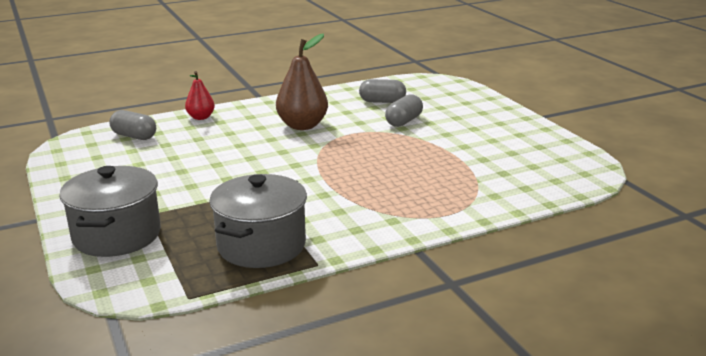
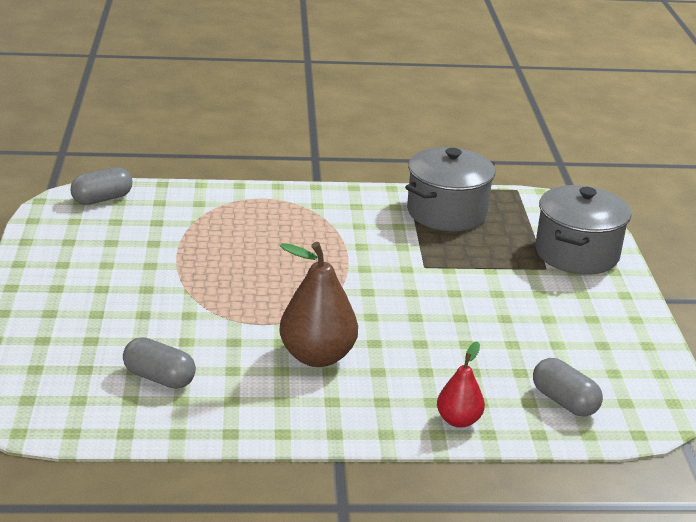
camera: 160 degrees left, 5 degrees up
grey capsule [385,94,423,127] -> grey capsule moved to [70,167,132,205]

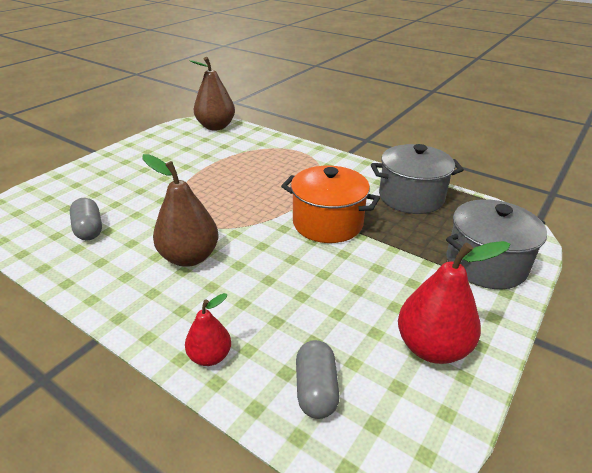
camera: 40 degrees right, 5 degrees up
grey capsule [70,167,132,205] -> brown pear [190,57,235,130]
none -> orange pot [281,166,380,243]
none -> red pear [398,241,511,364]

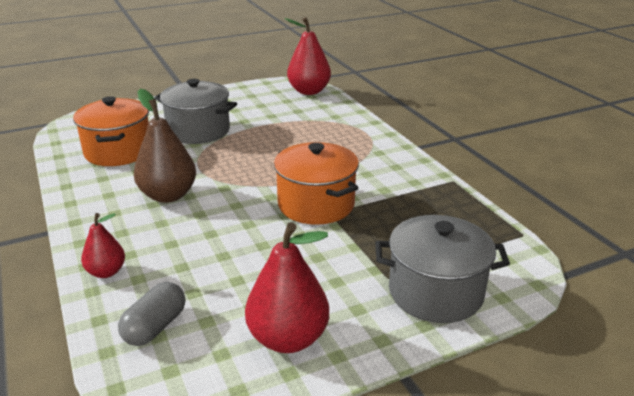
camera: 30 degrees right, 5 degrees down
grey capsule [69,198,102,240] -> orange pot [73,96,149,166]
brown pear [190,57,235,130] -> red pear [285,17,331,95]
grey pot [371,144,464,214] -> grey pot moved to [154,79,237,144]

